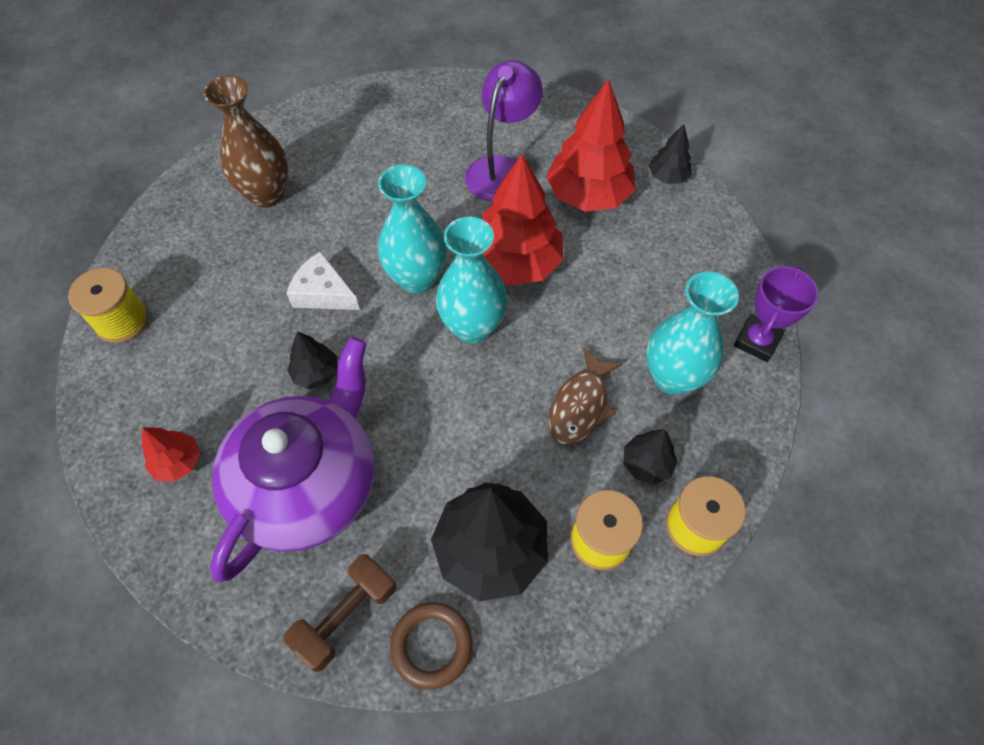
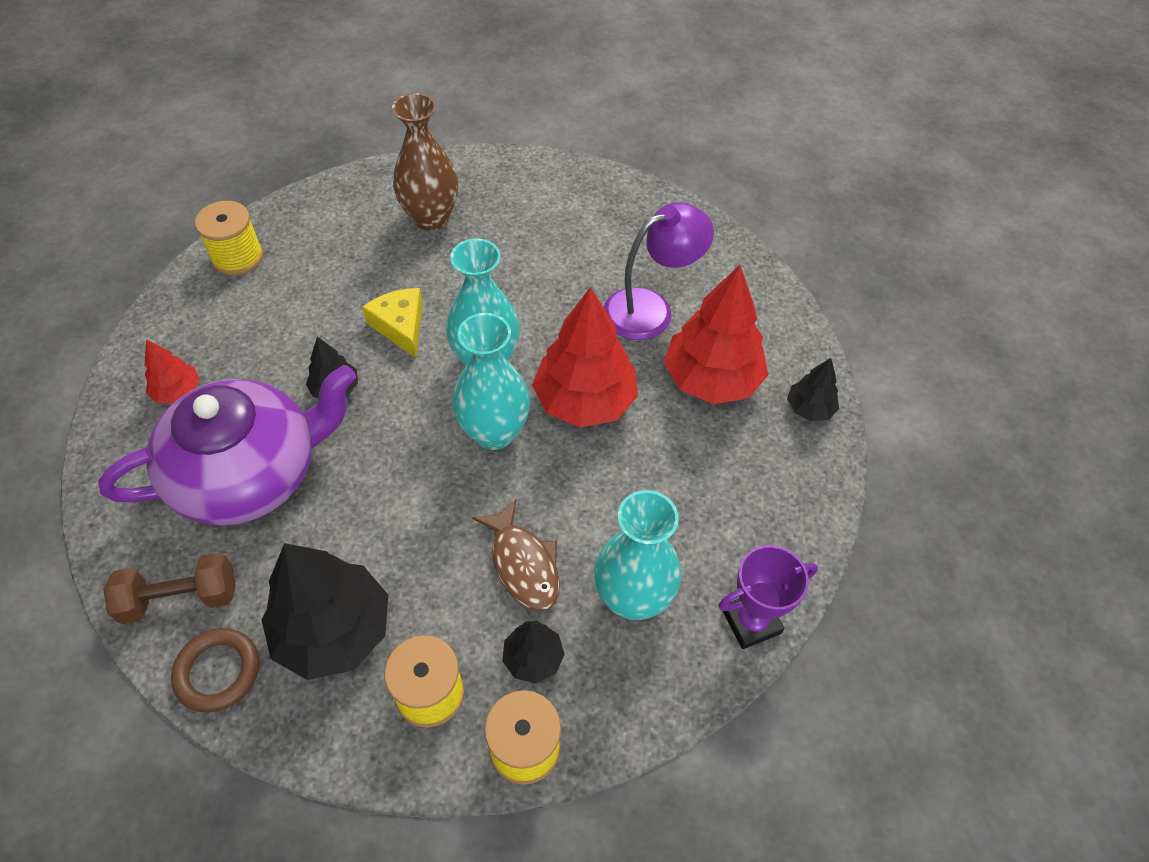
camera: 35 degrees right, 5 degrees down
white cheese [286,251,360,310] -> yellow cheese [362,288,423,358]
brown fish [548,347,623,446] -> brown fish turned 90 degrees counterclockwise [472,499,560,611]

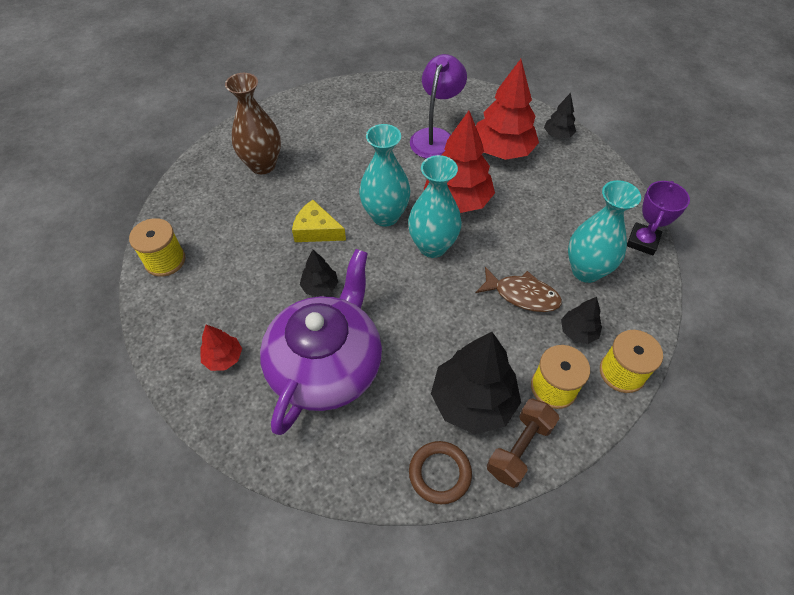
camera: 40 degrees left, 0 degrees up
brown dumbbell [103,552,235,624] -> brown dumbbell moved to [487,398,560,488]

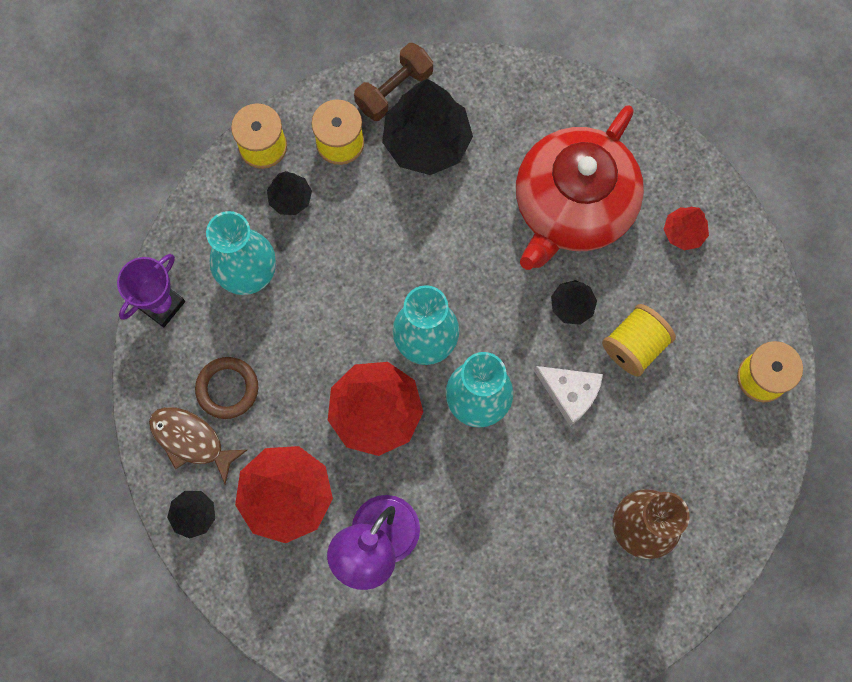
camera: 170 degrees left, 20 degrees up
purple teapot [260,249,382,435] -> red teapot [516,105,644,270]
yellow cheese [292,200,346,242] -> white cheese [534,366,603,426]
brown ring [409,441,472,504] -> brown ring moved to [195,357,258,419]
brown fish [476,267,562,312] -> brown fish moved to [149,407,247,484]
none -> yellow spool [602,304,676,377]

